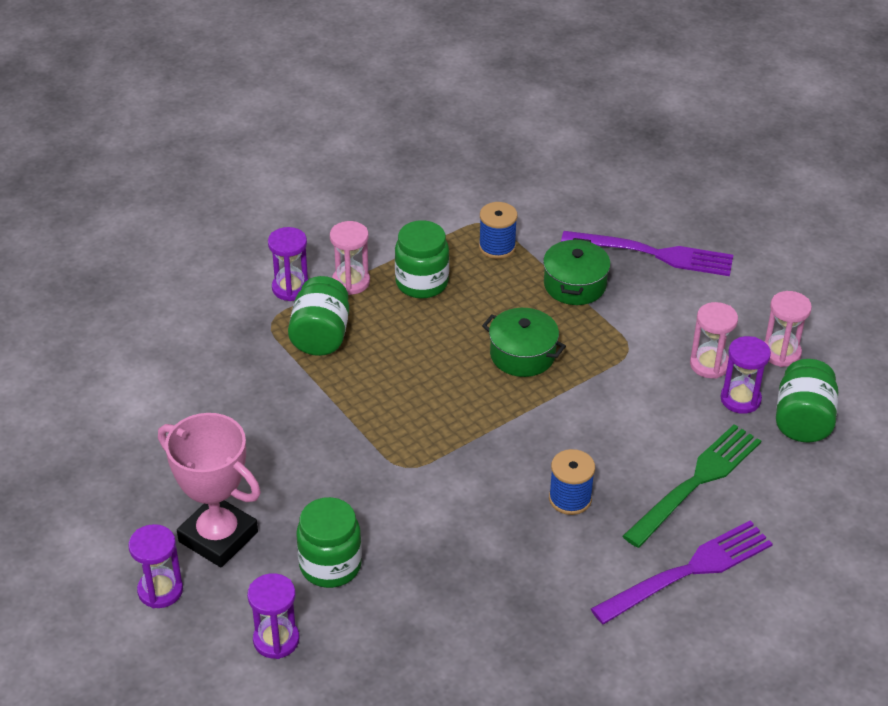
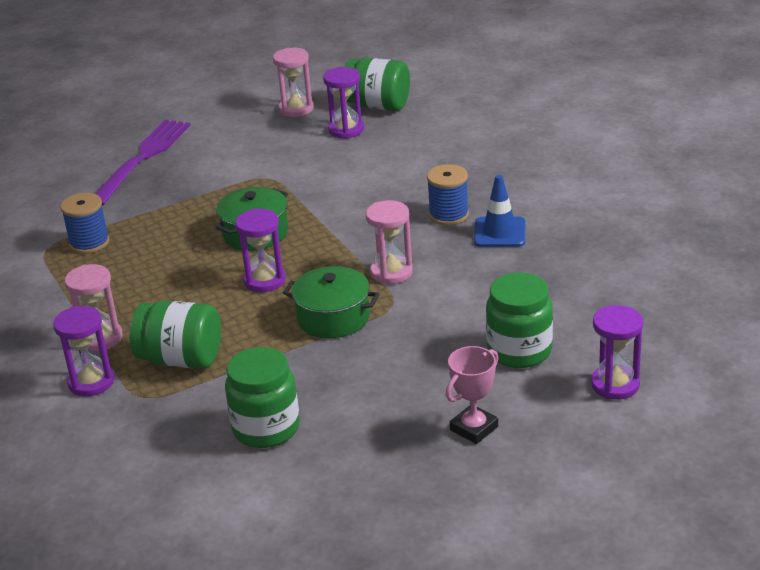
camera: 80 degrees left, 10 degrees down
purple hourglass [128,524,183,608] -> purple hourglass moved to [235,208,286,292]
pink trophy [158,413,261,567] -> pink trophy [446,346,498,444], size x0.54
green jar [395,220,449,299] -> green jar moved to [225,347,300,448]
green pot [543,238,611,305] -> green pot moved to [283,266,380,338]
purple fork [591,520,773,625] -> none
green fork [623,424,761,548] -> none
pink hourglass [690,302,738,379] -> pink hourglass moved to [366,200,413,284]
none -> blue traffic cone [474,175,525,247]

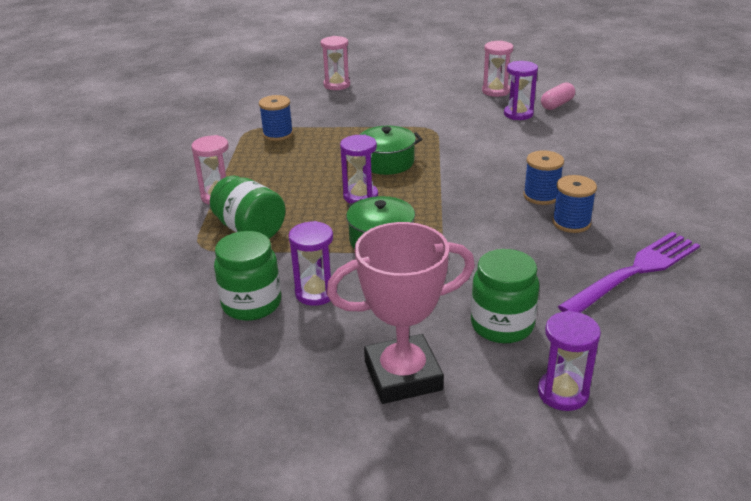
camera: 30 degrees right, 0 degrees up
purple hourglass [53,306,114,397] -> purple hourglass moved to [288,221,333,306]
purple fork [95,120,190,205] -> purple fork moved to [558,232,700,313]
green jar [344,58,410,111] -> pink capsule [541,82,575,110]
pink hourglass [366,200,413,284] -> pink hourglass moved to [321,36,350,90]
pink trophy [446,346,498,444] -> pink trophy [327,222,475,404], size x1.85
blue traffic cone [474,175,525,247] -> blue spool [552,175,597,233]

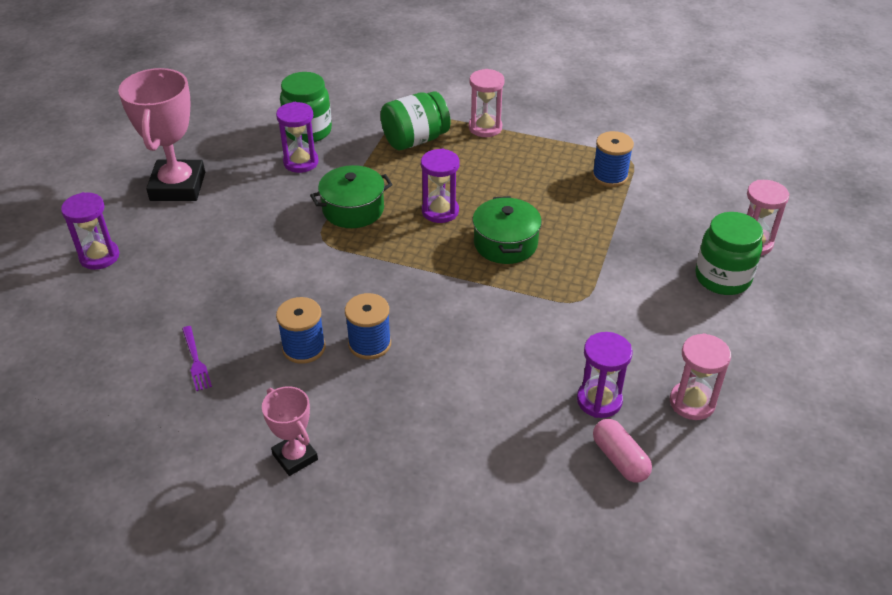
camera: 105 degrees right, 10 degrees up
green jar [471,249,539,343] -> green jar moved to [695,212,763,295]
purple fork [558,232,700,313] -> purple fork [182,326,212,391], size x0.44
none -> pink trophy [262,386,318,476]

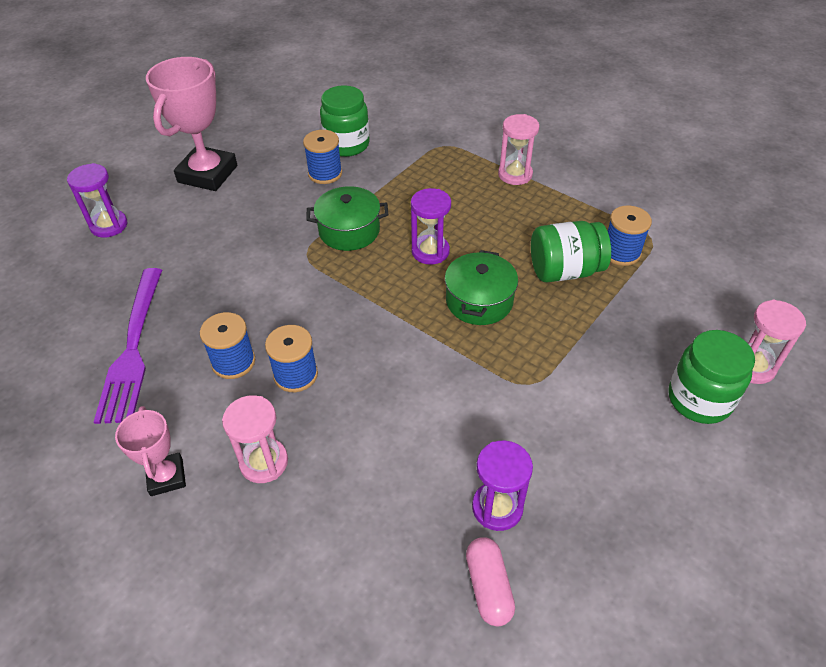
camera: 20 degrees right, 5 degrees up
purple fork [182,326,212,391] -> purple fork [94,268,162,424], size x2.29
purple hourglass [276,102,319,173] -> blue spool [303,130,342,184]
green jar [380,91,450,150] -> green jar moved to [531,221,611,283]
pink hourglass [670,333,731,420] -> pink hourglass moved to [222,395,288,483]

